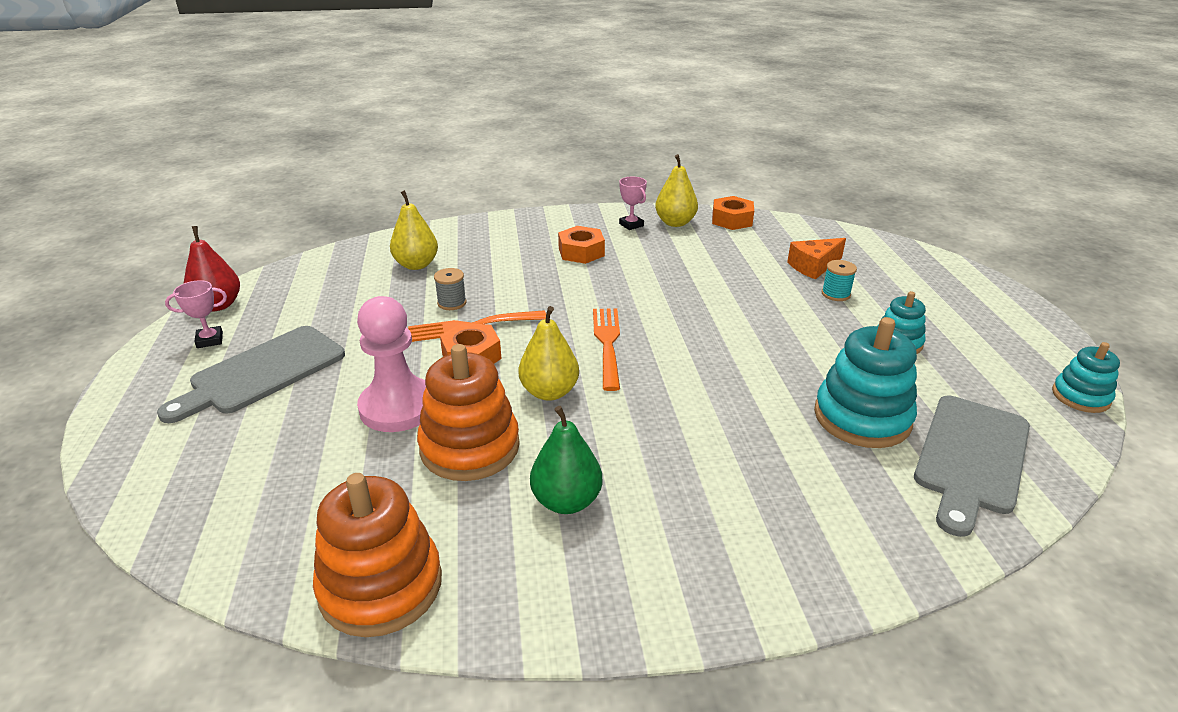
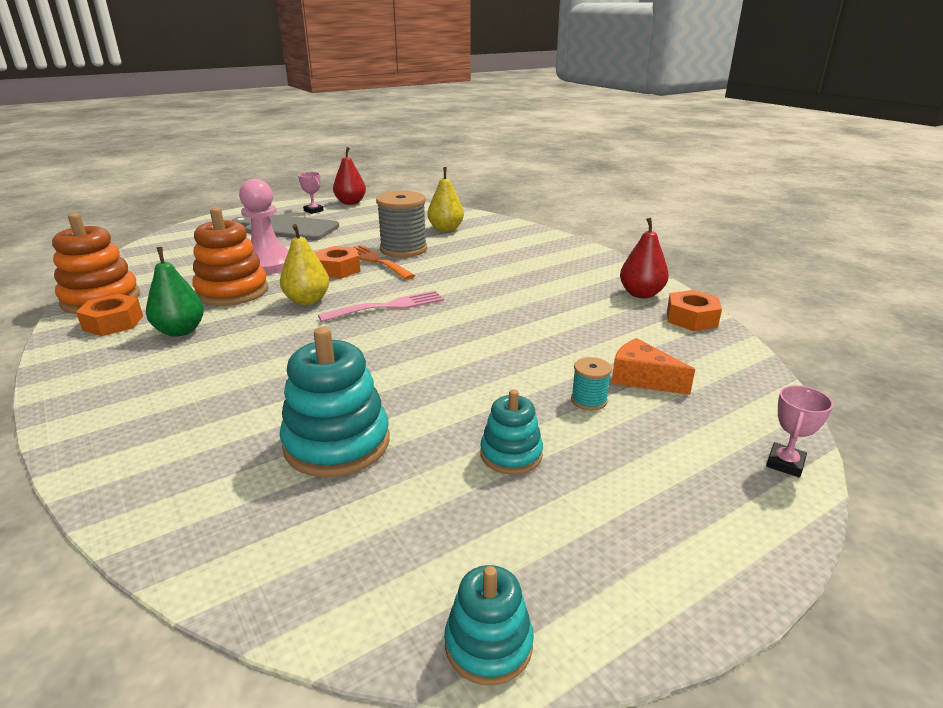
camera: 65 degrees right, 5 degrees down
grey spool [434,268,467,310] -> grey spool [376,191,427,258], size x2.10
orange nut [558,226,605,264] -> orange nut moved to [76,294,143,336]
orange fork [593,308,620,391] -> pink fork [318,291,444,322]
pink trophy [619,177,647,230] -> pink trophy moved to [766,385,833,478]
yellow pear [655,154,698,227] -> red pear [620,218,669,298]
grey cutting board [914,396,1030,537] -> none

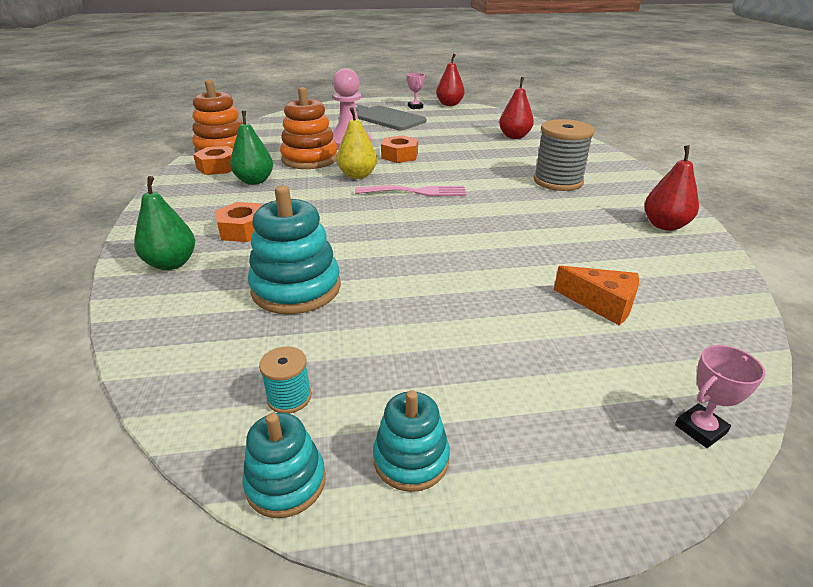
camera: 25 degrees right, 5 degrees up
orange fork [354,245,415,280] -> none
grey spool [376,191,427,258] -> grey spool moved to [534,119,595,191]
yellow pear [427,167,464,232] -> red pear [499,77,534,139]
turquoise stacking toy [480,389,543,475] -> turquoise stacking toy moved to [373,390,450,492]
turquoise spool [571,357,612,411] -> turquoise spool moved to [259,346,311,413]
orange cheese [611,338,695,395] -> orange cheese turned 150 degrees clockwise [554,266,639,325]
orange nut [667,290,722,331] -> orange nut moved to [215,202,262,242]
none -> green pear [134,176,195,270]

